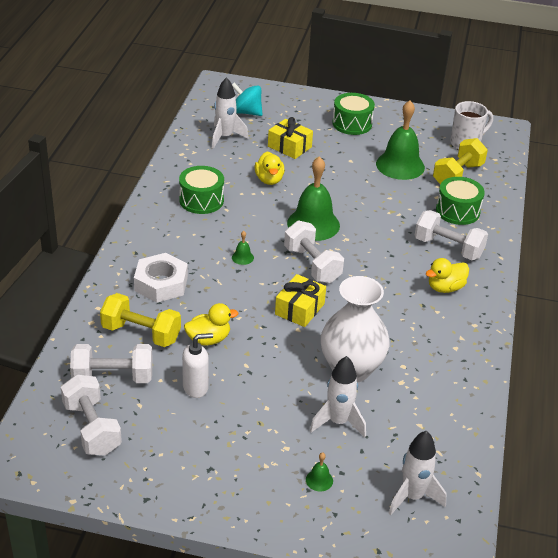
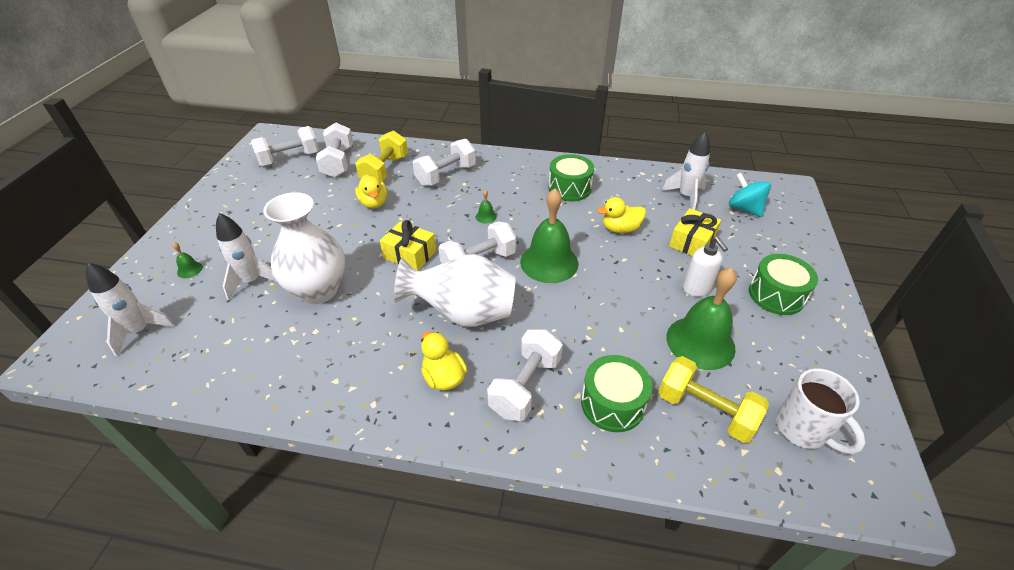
camera: 90 degrees right, 5 degrees up
white nut [134,253,188,303] -> white dumbbell [413,139,476,186]
white soap dispenser [182,333,213,398] -> white soap dispenser moved to [683,237,728,297]
turquoise spinning top [232,83,263,116] -> turquoise spinning top turned 60 degrees counterclockwise [729,173,771,217]
none -> white vase [394,254,516,327]

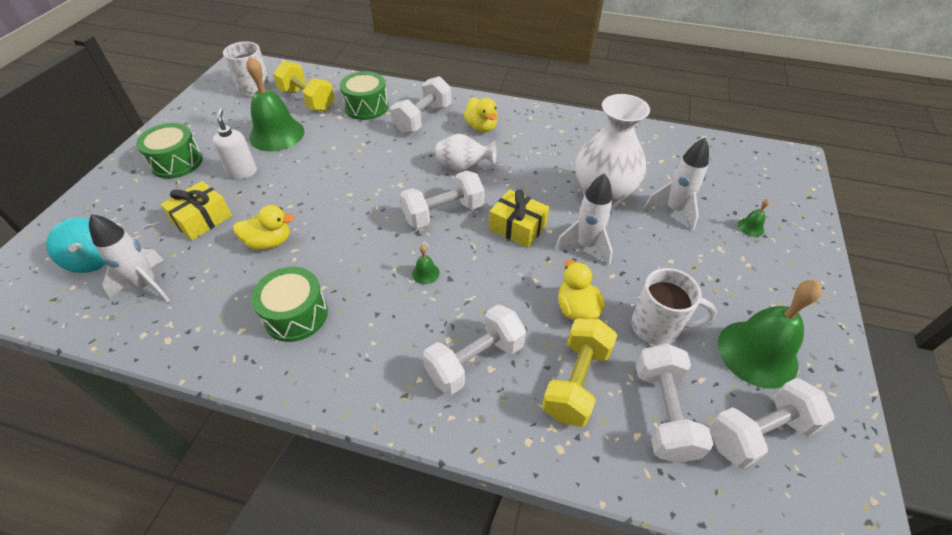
camera: 175 degrees left, 5 degrees up
white rocket [86,263,175,356] -> white rocket moved to [555,173,613,265]
white vase [394,254,516,327] -> white vase [436,134,496,171], size x0.58
green bell [520,188,578,283] -> green bell moved to [718,280,822,389]
none -> white mug [631,268,717,345]

